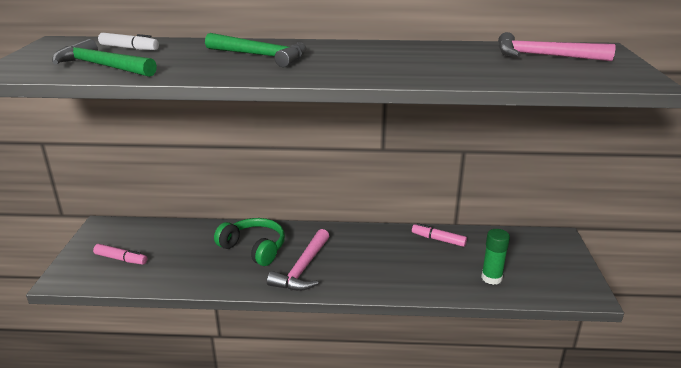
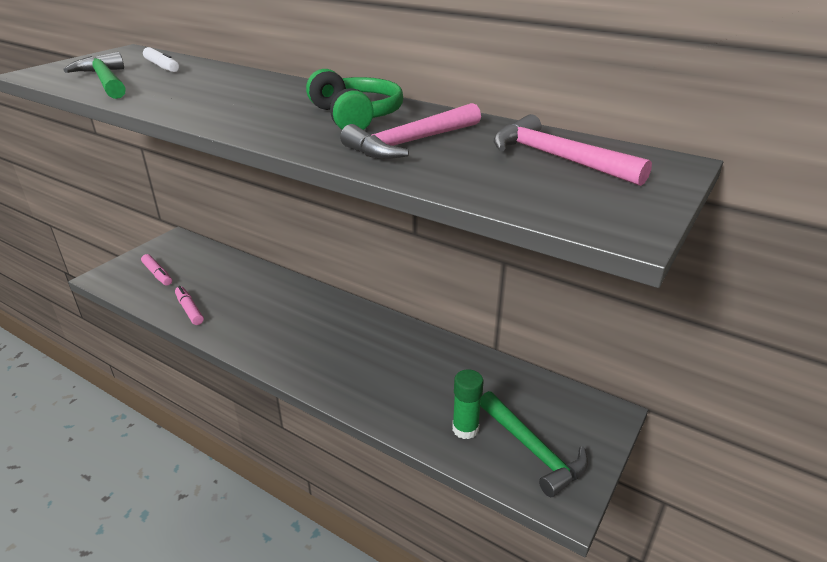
camera: 30 degrees right, 5 degrees up
green hammer [205,33,307,67] -> green hammer moved to [480,391,588,497]
green headphones [214,218,285,266] -> green headphones moved to [306,69,403,130]
pink hammer [267,229,329,291] -> pink hammer moved to [340,103,481,159]
pink marker [412,223,467,247] -> pink marker moved to [175,286,204,325]

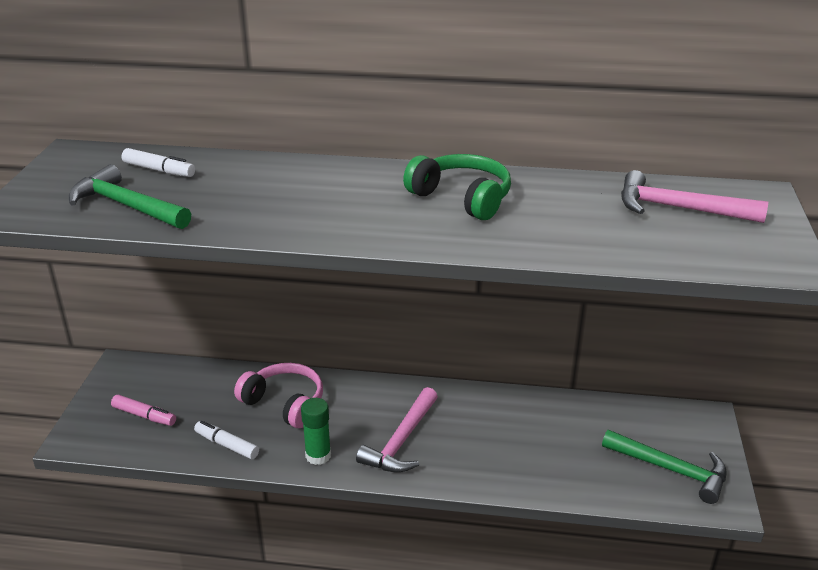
camera: 25 degrees left, 0 degrees up
pink marker [175,286,204,325] -> white marker [194,421,259,459]
pink hammer [340,103,481,159] -> pink hammer moved to [356,387,438,473]
green glue stick [452,369,483,439] -> green glue stick moved to [301,398,331,465]
none -> pink headphones [234,363,323,428]

